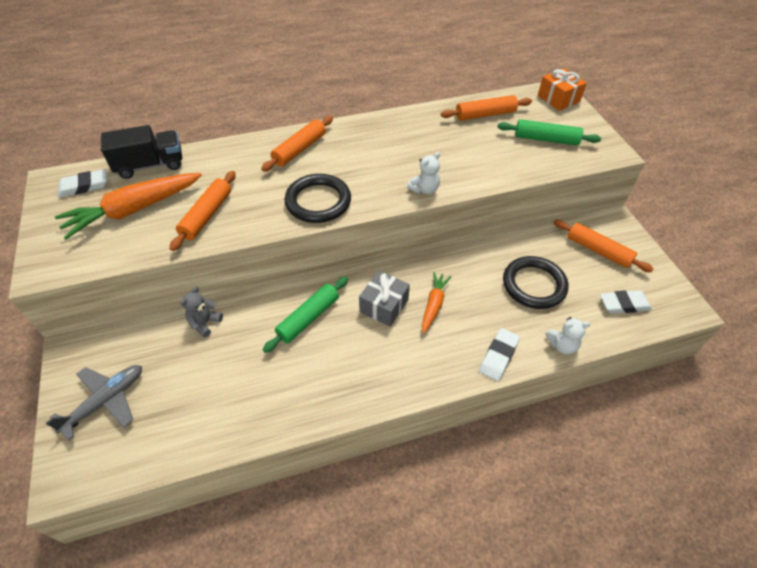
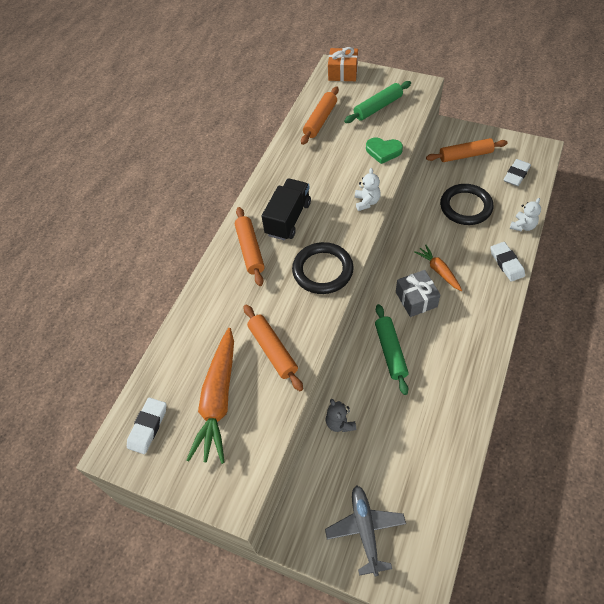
camera: 45 degrees left, 5 degrees up
black truck [101,125,182,179] -> black truck moved to [262,179,311,240]
none -> green heart [366,138,403,164]

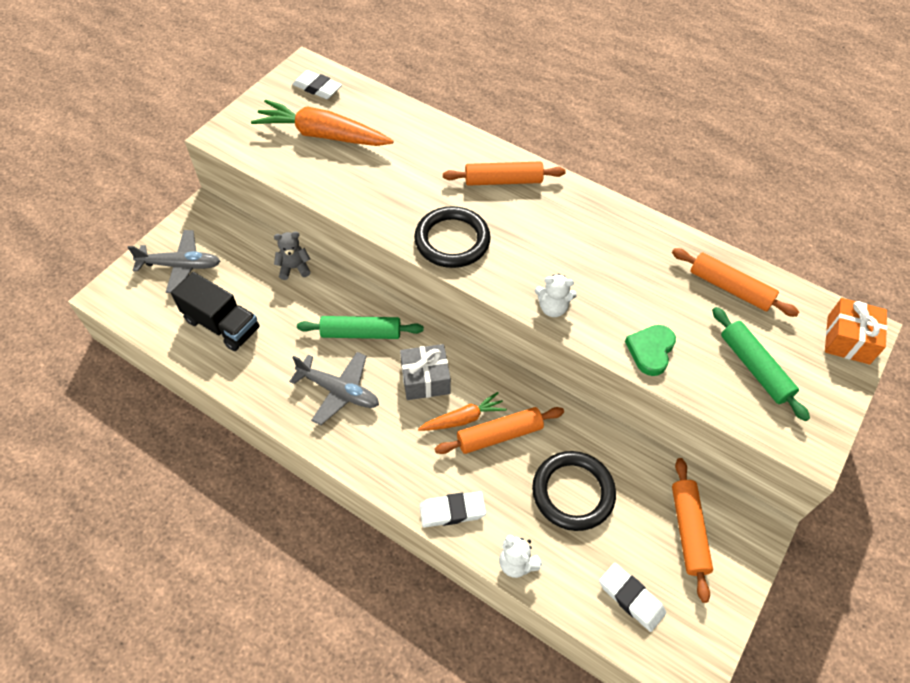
camera: 95 degrees right, 0 degrees up
orange rolling pin [244,304,303,391] -> orange rolling pin moved to [435,407,564,454]
black truck [262,179,311,240] -> black truck moved to [171,272,259,351]
none -> grey plane [289,352,379,425]

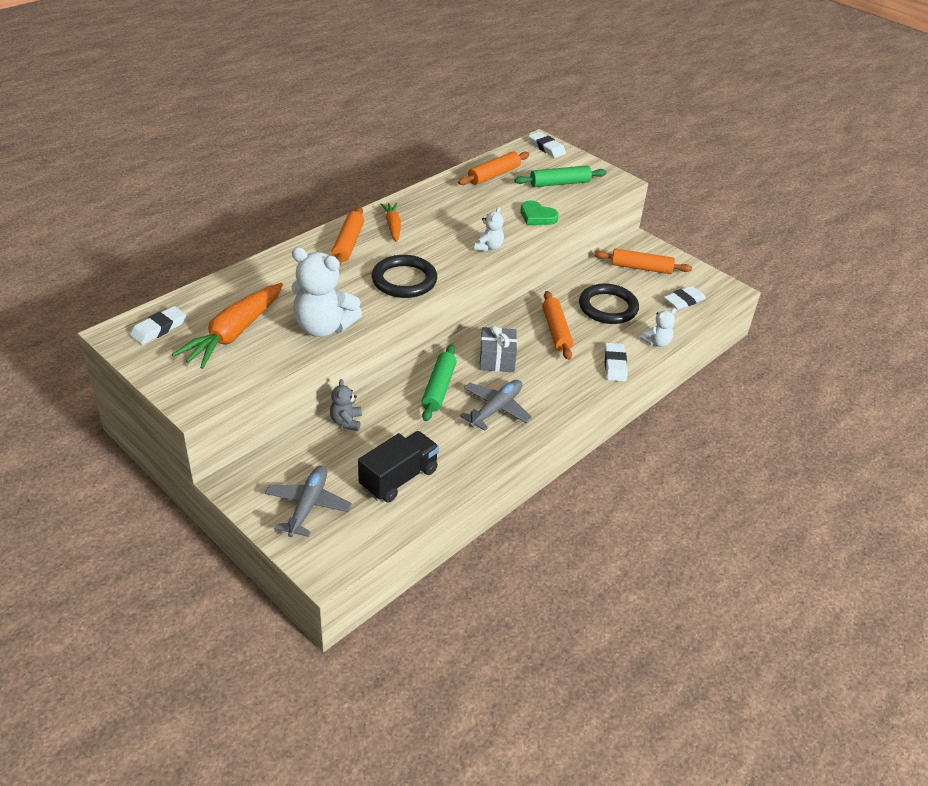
camera: 80 degrees left, 15 degrees down
orange carrot [418,392,507,431] -> orange carrot moved to [380,203,401,242]
orange gift [825,298,887,365] -> white eraser [529,132,566,158]
none -> white teddy bear [292,247,362,337]

